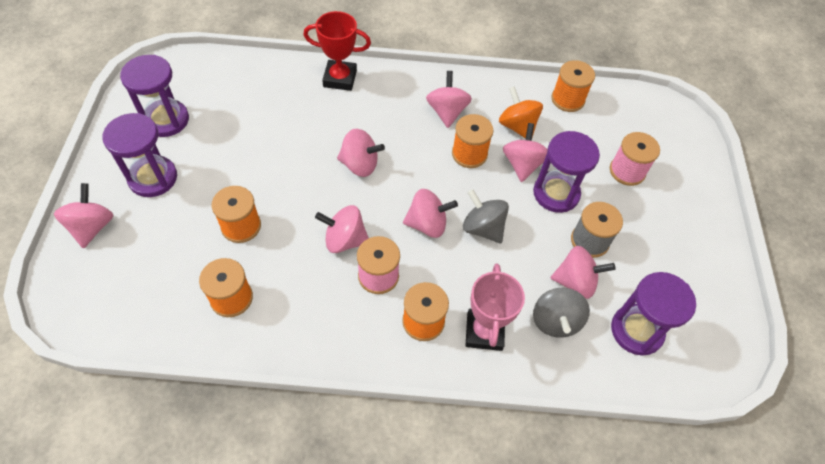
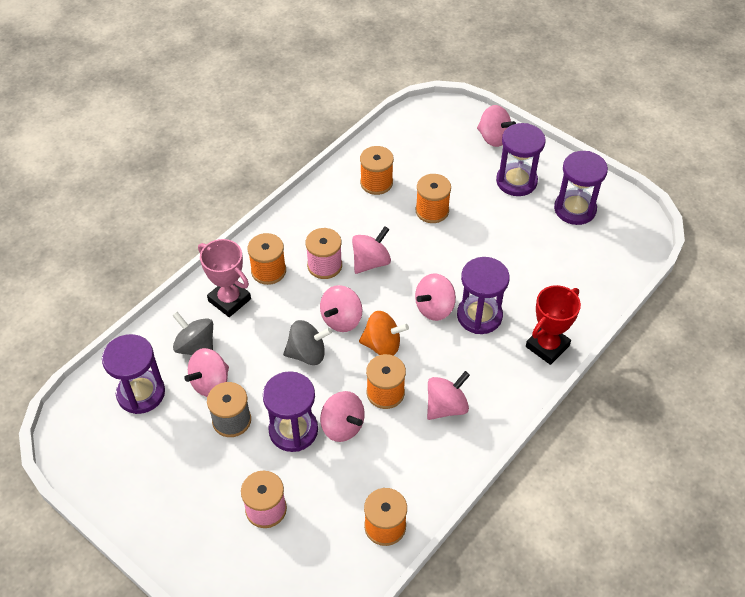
camera: 130 degrees right, 5 degrees down
pink spinning top [426,71,472,128] -> pink spinning top turned 75 degrees counterclockwise [427,371,470,420]
orange spinning top [499,86,543,139] -> orange spinning top moved to [359,311,409,356]
none -> purple hourglass [457,257,510,334]

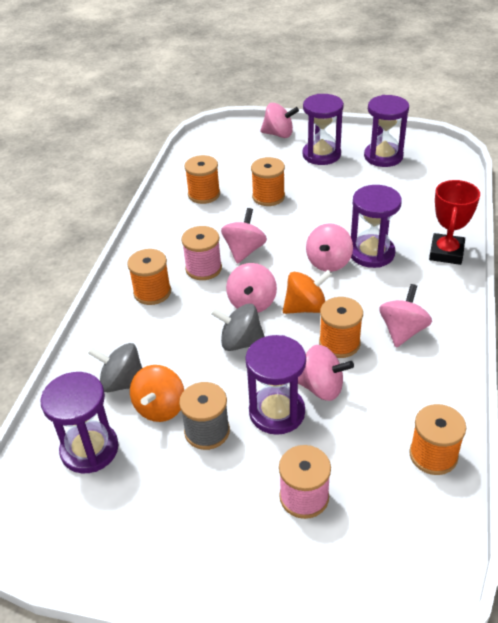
camera: 25 degrees left, 10 degrees down
pink spinning top [184,348,229,397] -> orange spinning top [130,365,184,422]
pink trophy [198,239,251,317] -> none
grey spinning top [283,320,332,365] -> grey spinning top turned 135 degrees counterclockwise [211,304,265,351]

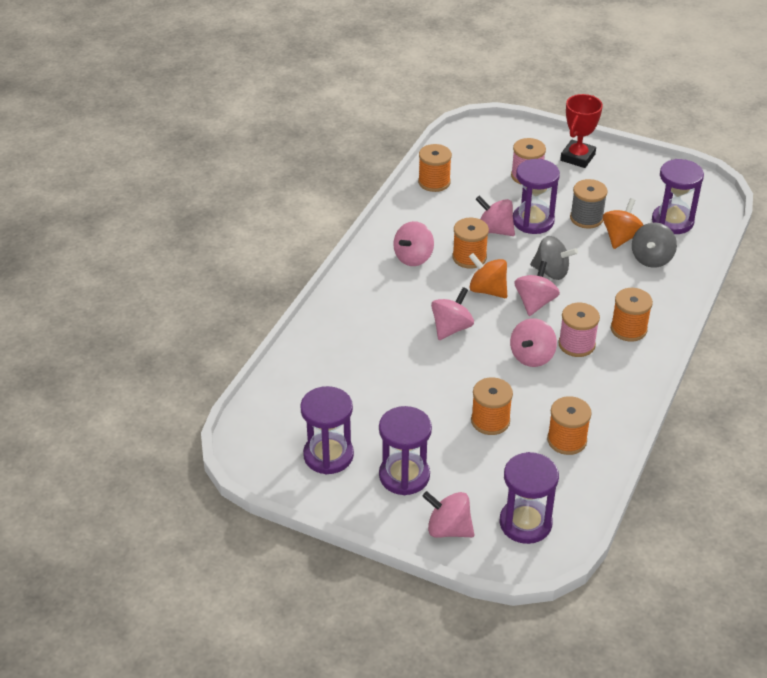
camera: 170 degrees left, 0 degrees up
grey spinning top [88,343,142,392] -> grey spinning top turned 90 degrees clockwise [632,223,677,268]
orange spinning top [283,270,332,314] -> orange spinning top turned 45 degrees clockwise [469,253,507,298]
purple hourglass [351,185,402,268] -> purple hourglass moved to [500,452,559,544]
red trophy [429,180,480,265] -> red trophy moved to [560,94,603,168]

